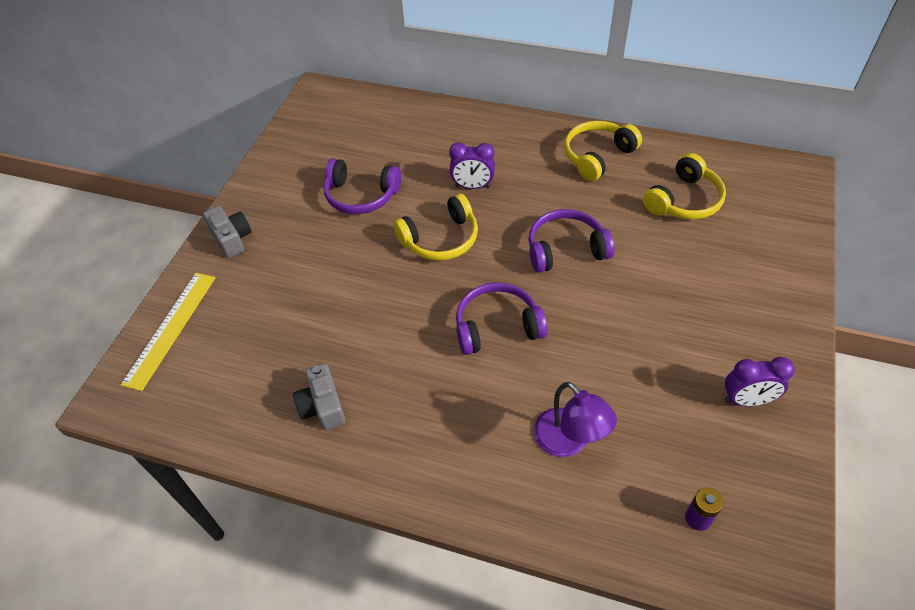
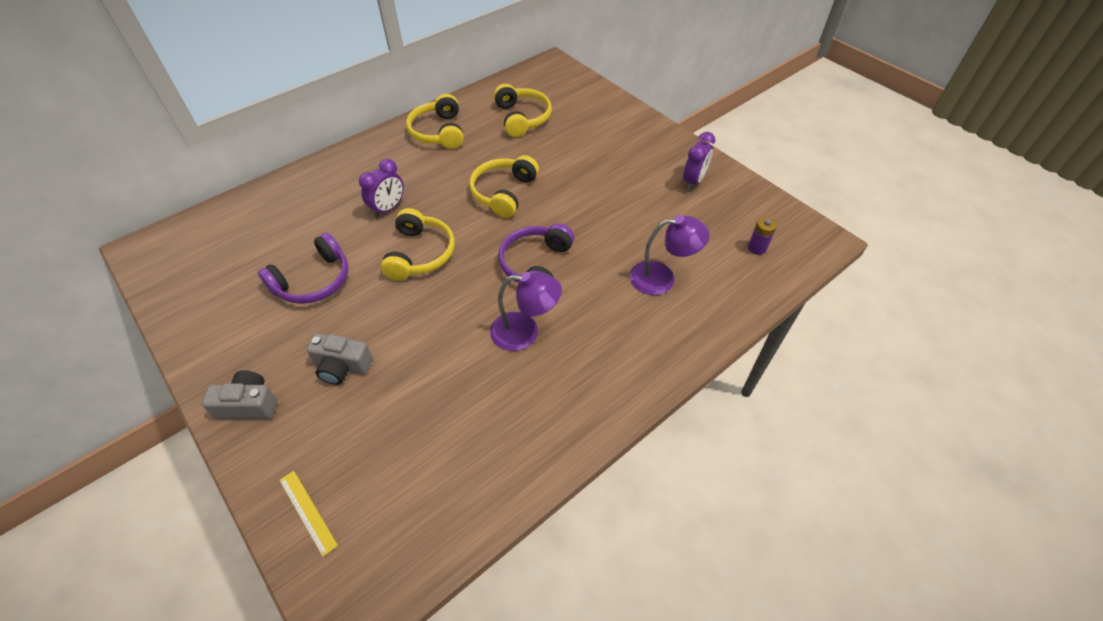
camera: 60 degrees left, 0 degrees up
yellow ruler [120,273,215,391] -> yellow ruler [279,471,338,556], size x0.56
grey camera [293,363,346,430] -> grey camera moved to [307,333,373,385]
purple headphones [528,209,615,273] -> yellow headphones [469,155,539,218]
none -> purple lamp [490,272,562,351]

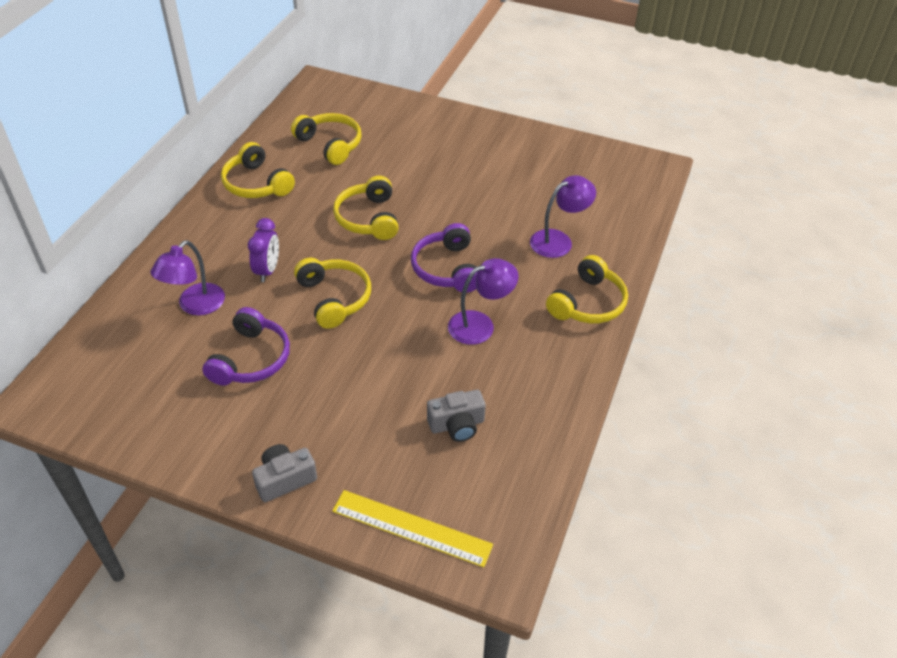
camera: 30 degrees left, 5 degrees down
yellow ruler [279,471,338,556] -> yellow ruler [332,490,493,567], size x1.78
grey camera [307,333,373,385] -> grey camera moved to [427,390,486,442]
purple clock [683,132,715,190] -> none
purple battery [748,217,777,255] -> none
none -> purple lamp [150,240,225,316]
none -> yellow headphones [546,255,628,323]

